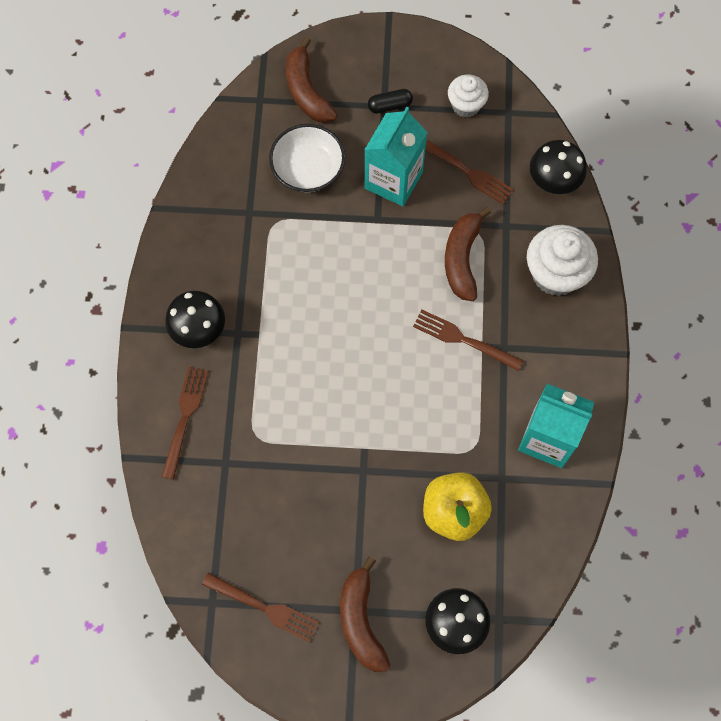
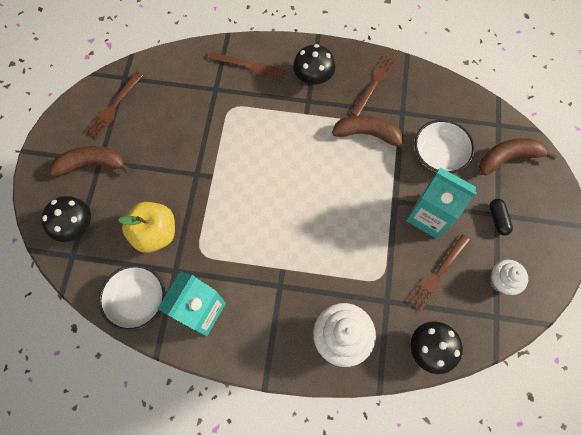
camera: 95 degrees right, 0 degrees up
brown fork [413,310,524,371] -> brown fork moved to [351,53,399,116]
brown banana [445,207,491,301] -> brown banana moved to [332,115,409,153]
none -> white bowl [99,265,165,331]

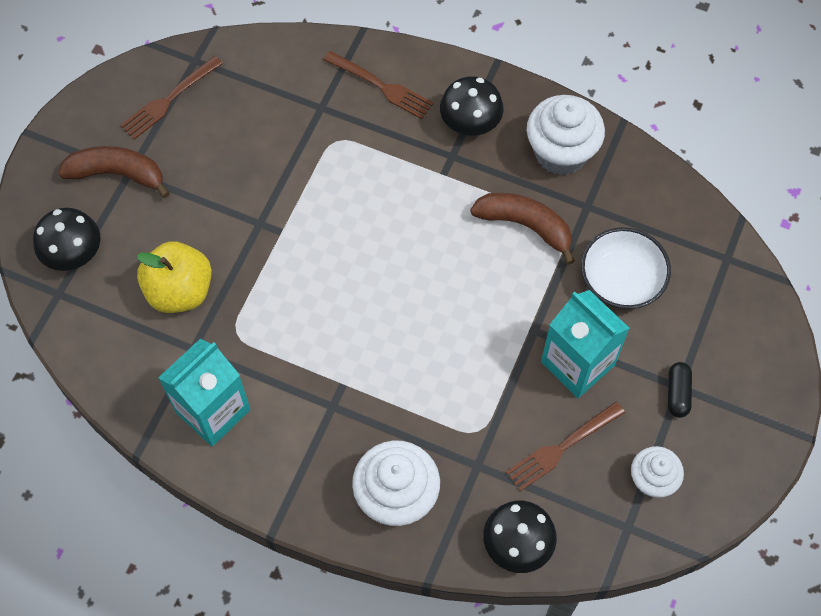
camera: 15 degrees right, 5 degrees down
white bowl [99,265,165,331] -> none
brown fork [351,53,399,116] -> white cupcake [527,95,605,175]
brown banana [479,138,557,175] -> none

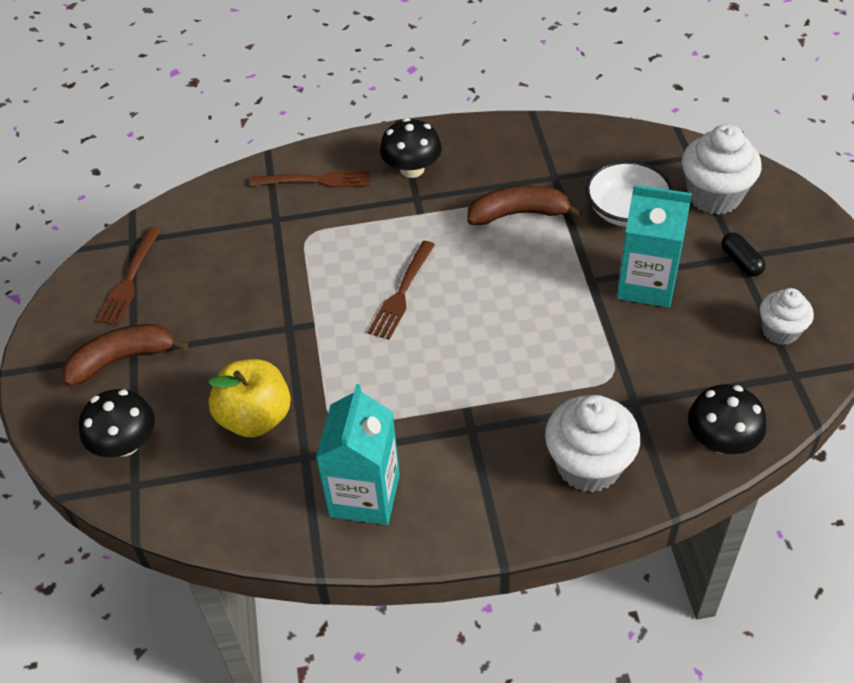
camera: 30 degrees left, 15 degrees down
brown fork [506,402,625,491] -> brown fork moved to [367,241,435,340]
white cupcake [527,95,605,175] -> white cupcake moved to [682,124,762,215]

